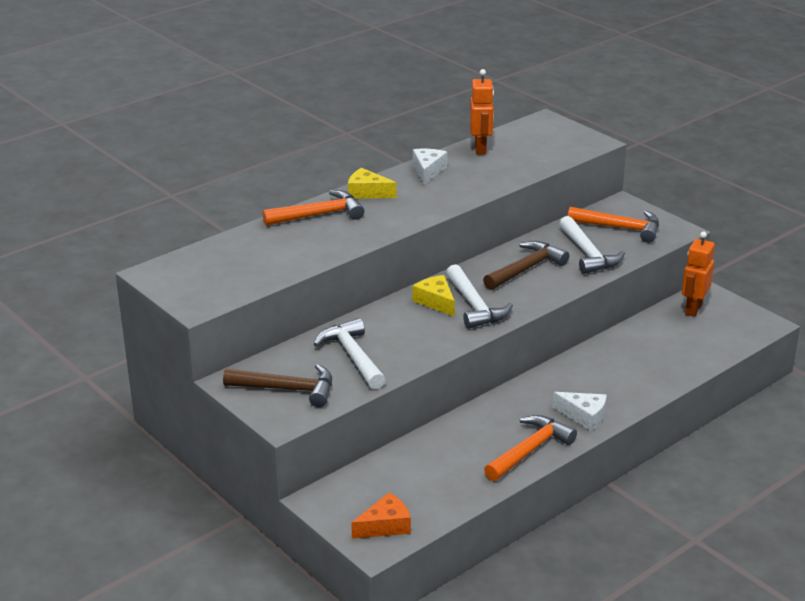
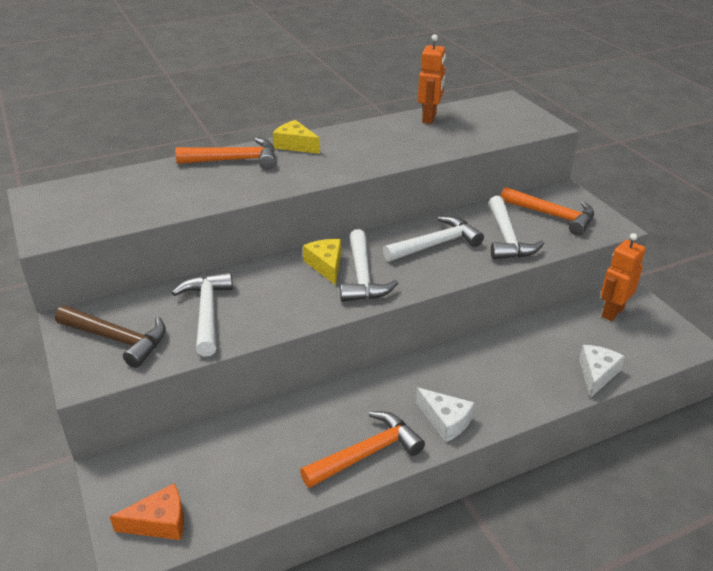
camera: 15 degrees right, 5 degrees up
white cheese [413,149,447,185] -> white cheese moved to [579,345,625,398]
brown hammer [483,241,569,290] -> white hammer [383,216,484,262]

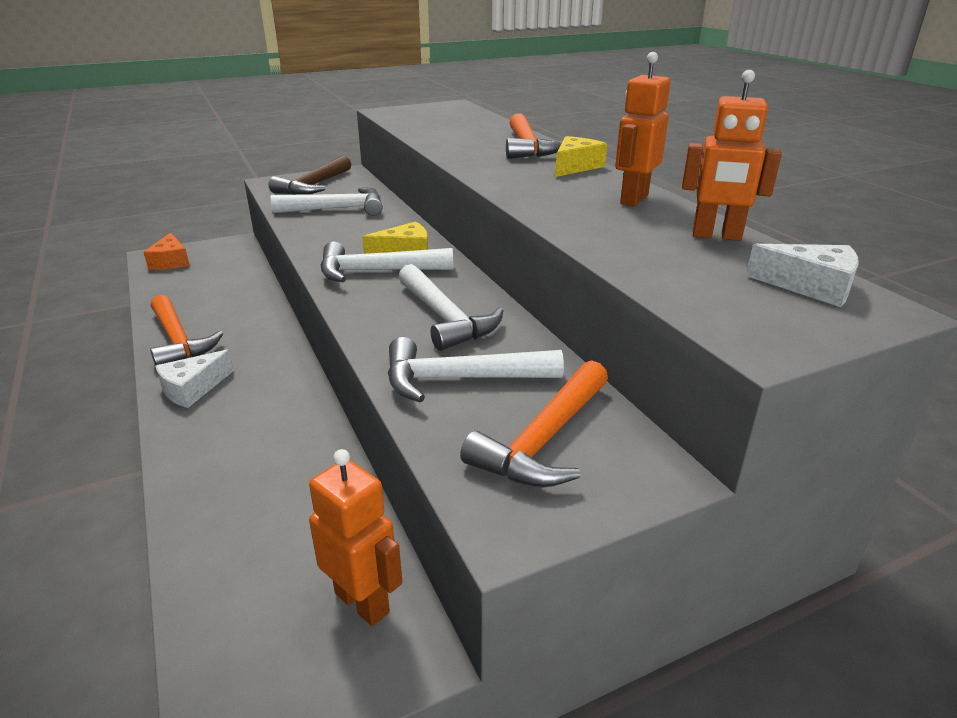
camera: 90 degrees right, 5 degrees down
white cheese [579,345,625,398] -> white cheese moved to [746,244,859,307]
none -> orange robot [615,52,670,206]

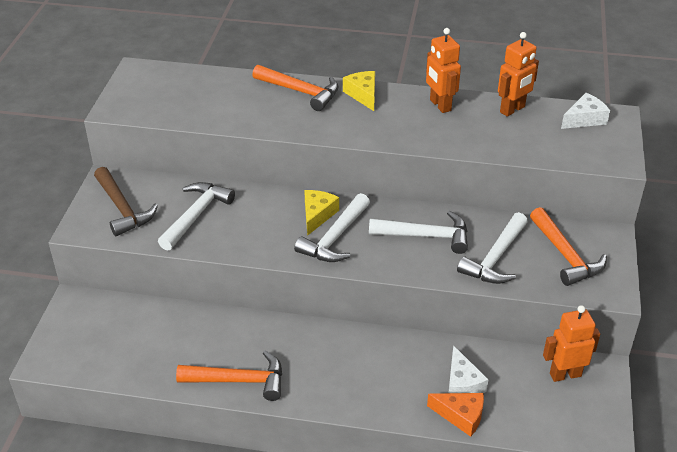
camera: 55 degrees left, 10 degrees up
orange cheese [144,232,190,270] -> orange cheese moved to [427,393,484,437]
white cheese [155,349,234,408] -> white cheese moved to [449,345,489,393]

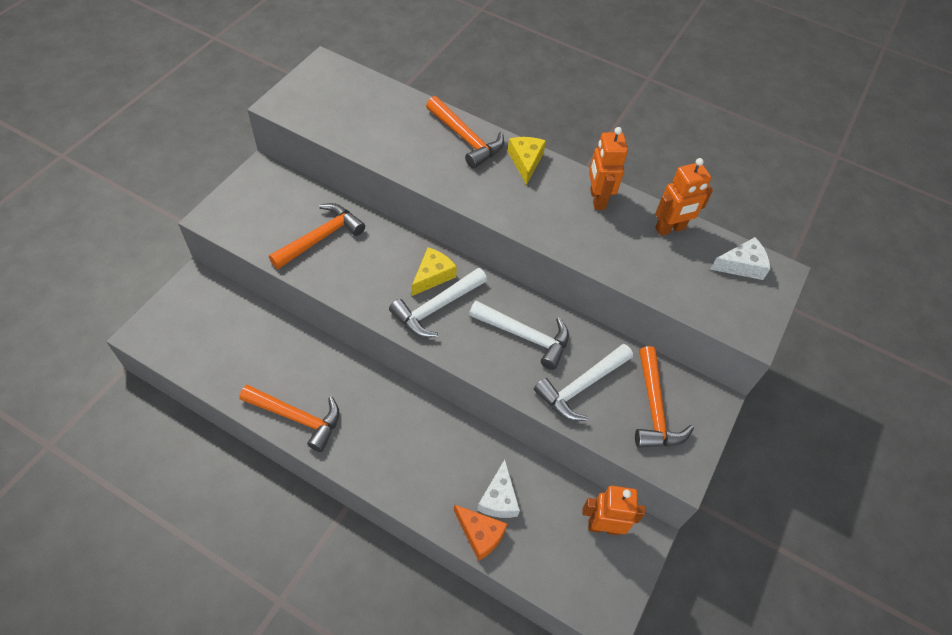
camera: 15 degrees right, 15 degrees up
brown hammer [94,167,158,236] -> none
white hammer [158,182,235,251] -> orange hammer [269,203,365,269]

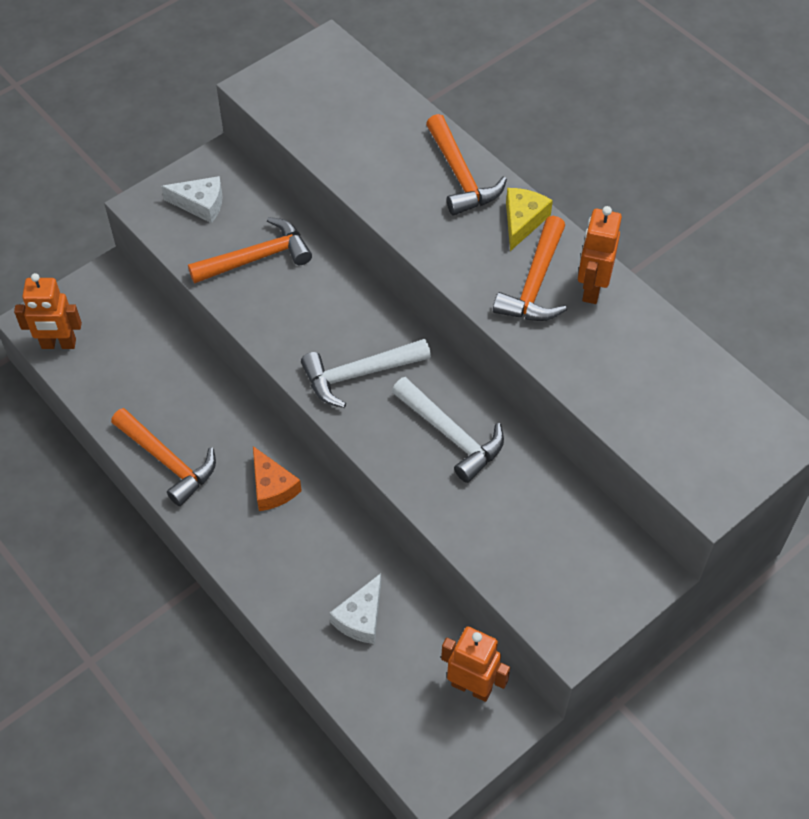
camera: 25 degrees right, 0 degrees up
yellow cheese [412,247,457,296] -> none
orange cheese [454,504,507,561] -> orange cheese moved to [253,446,302,511]
white hammer [534,344,633,421] -> none
orange hammer [635,346,694,448] -> orange hammer moved to [493,216,567,321]
orange robot [655,158,713,236] -> orange robot moved to [14,273,82,349]
white cheese [710,237,771,280] -> white cheese moved to [161,176,222,223]

